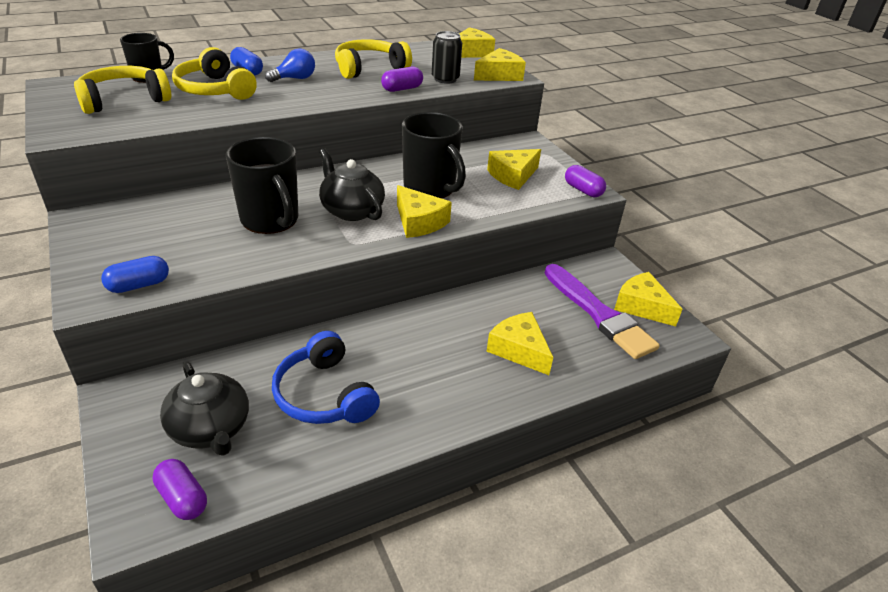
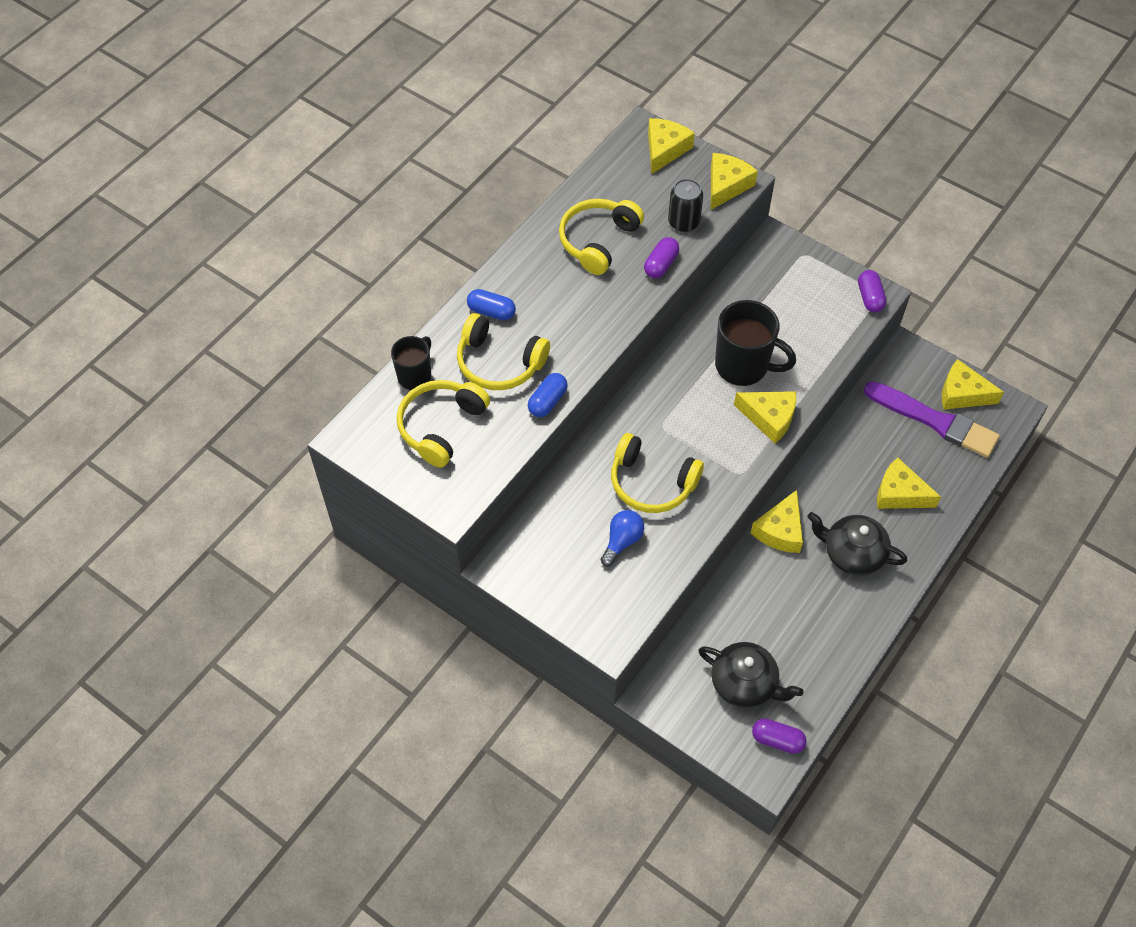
camera: 25 degrees left, 20 degrees up
blue capsule [101,256,169,293] -> blue capsule moved to [528,373,568,417]
black mug [226,137,298,234] -> yellow headphones [611,433,704,513]
blue light bulb [265,49,315,82] -> blue light bulb moved to [601,510,644,567]
blue headphones [272,331,380,424] -> none
black teapot [319,148,385,221] -> black teapot moved to [807,512,907,576]
yellow cheese [487,149,541,190] -> yellow cheese moved to [751,490,803,553]
purple capsule [565,165,606,197] -> purple capsule turned 60 degrees clockwise [858,270,886,313]

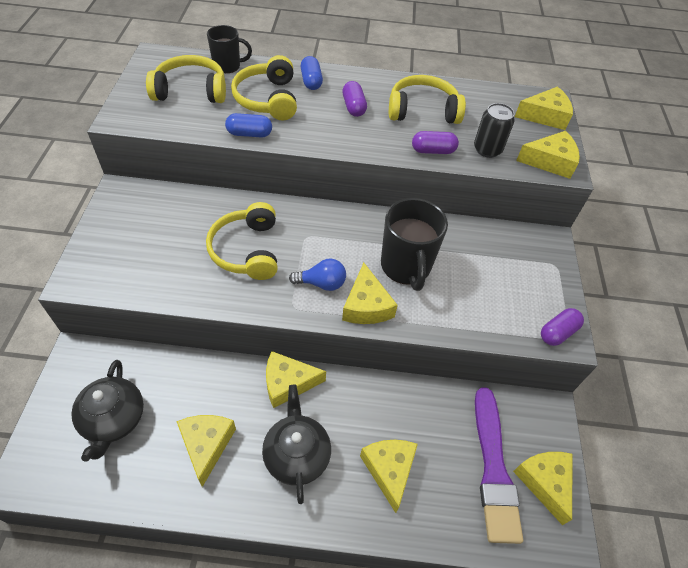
camera: 55 degrees right, 5 degrees down
blue light bulb [601,510,644,567] -> blue light bulb moved to [289,258,346,291]
purple capsule [752,718,807,754] -> purple capsule moved to [342,81,367,117]
none -> yellow cheese [176,415,236,487]

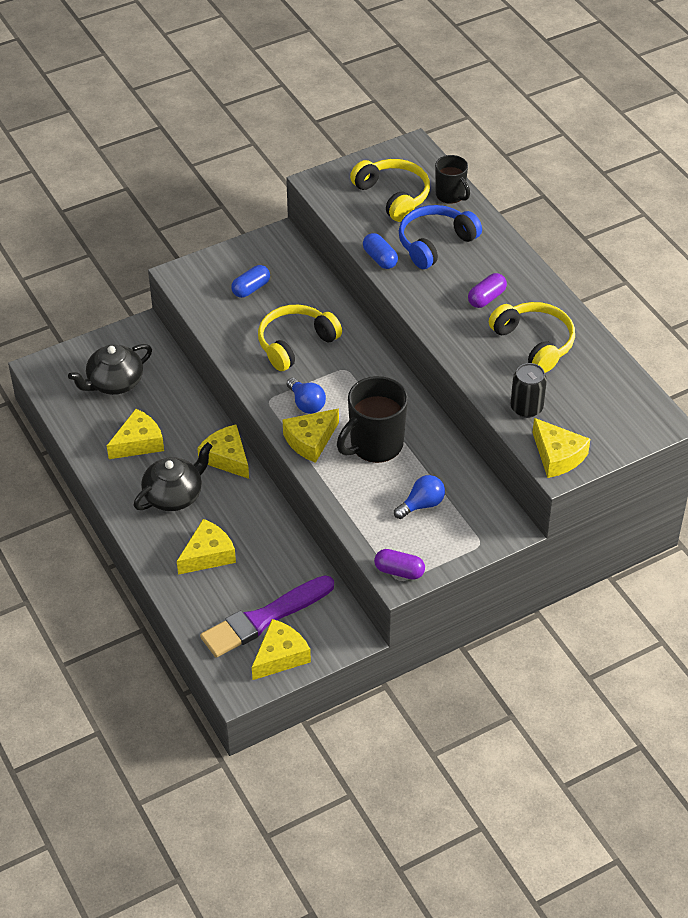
camera: 60 degrees right, 5 degrees down
yellow headphones [231,55,297,120] -> blue headphones [399,205,482,269]
blue capsule [301,56,323,90] -> blue capsule moved to [231,265,270,298]
purple capsule [412,131,459,154] -> none
yellow cheese [515,86,573,130] -> none
none -> blue light bulb [394,475,445,519]

